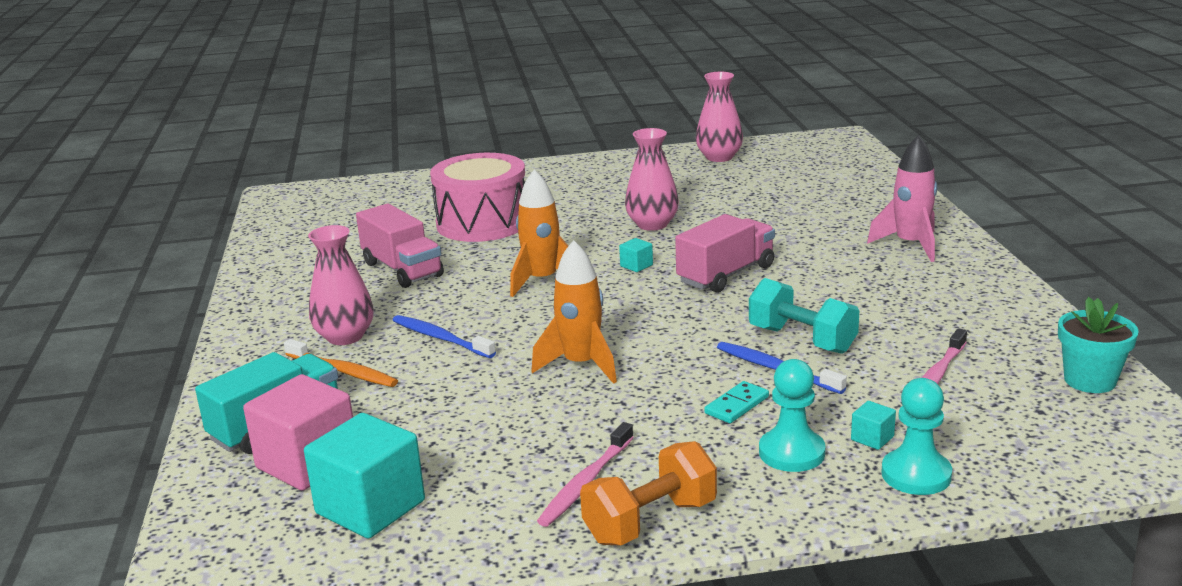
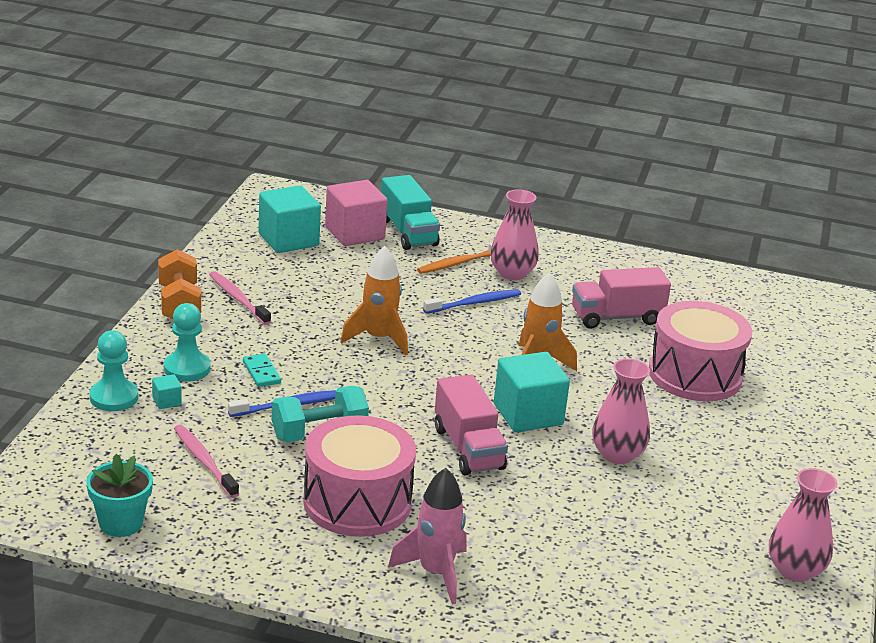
camera: 110 degrees right, 5 degrees up
turquoise cube [619,238,653,272] -> turquoise cube [494,352,570,432], size x2.37
none -> pink drum [303,415,416,537]

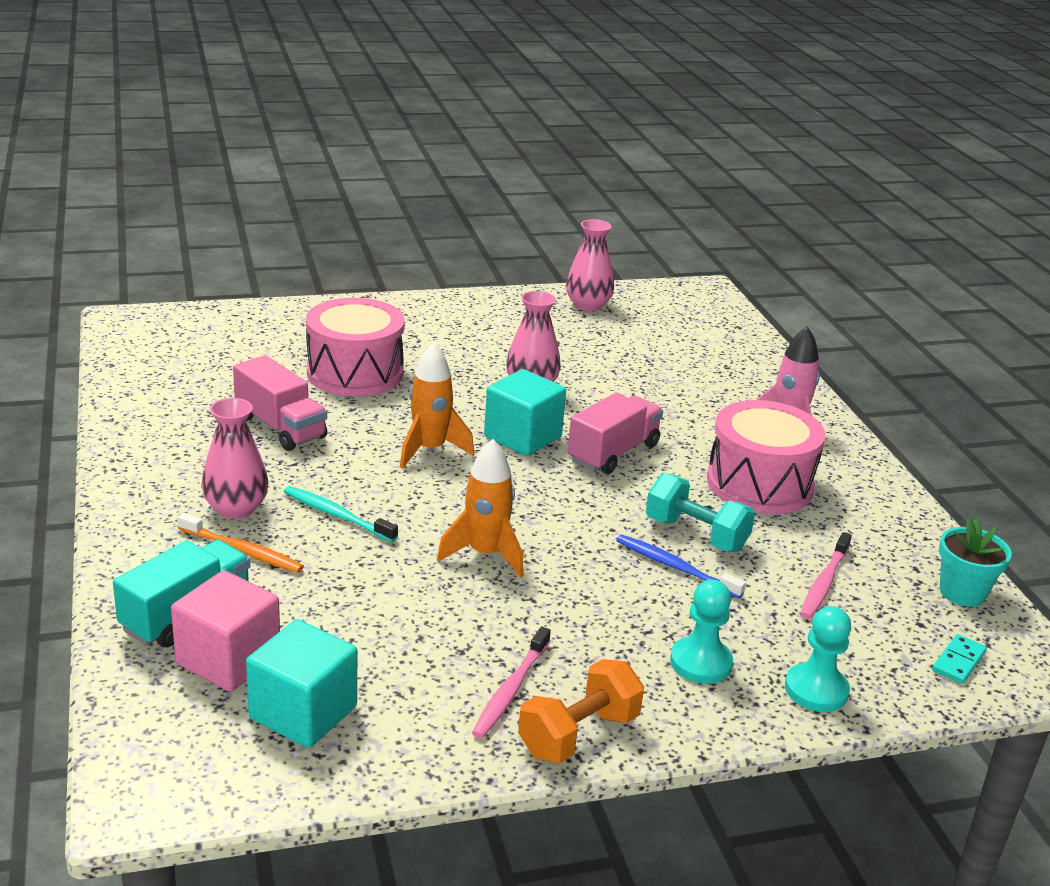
camera: 120 degrees left, 0 degrees up
turquoise cube [152,374,182,409] -> none
turquoise domino [243,353,281,387] -> turquoise domino moved to [932,634,987,684]
blue toothbrush [423,289,521,314] -> turquoise toothbrush [284,486,398,542]

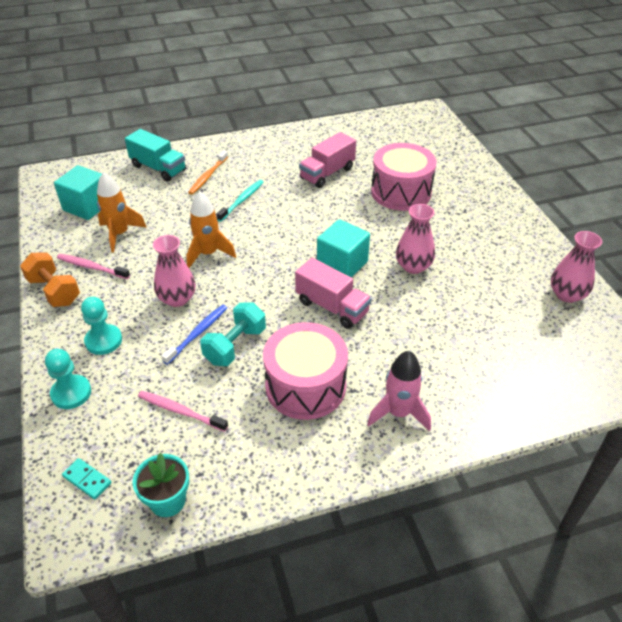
camera: 90 degrees right, 15 degrees up
pink cube [171,570,280,692] -> none
pink vase [202,398,268,519] -> pink vase moved to [153,235,196,307]
orange rocket [400,343,474,468] -> orange rocket moved to [97,172,147,252]

